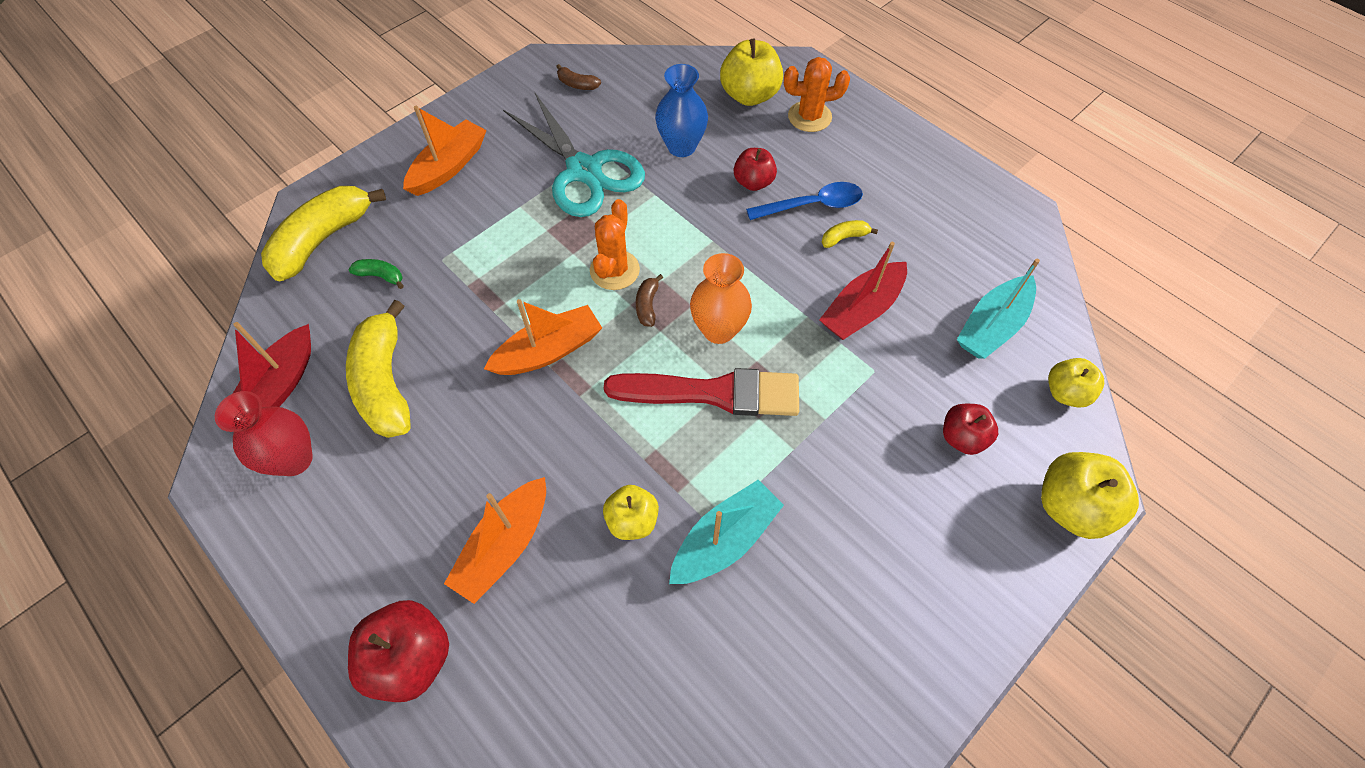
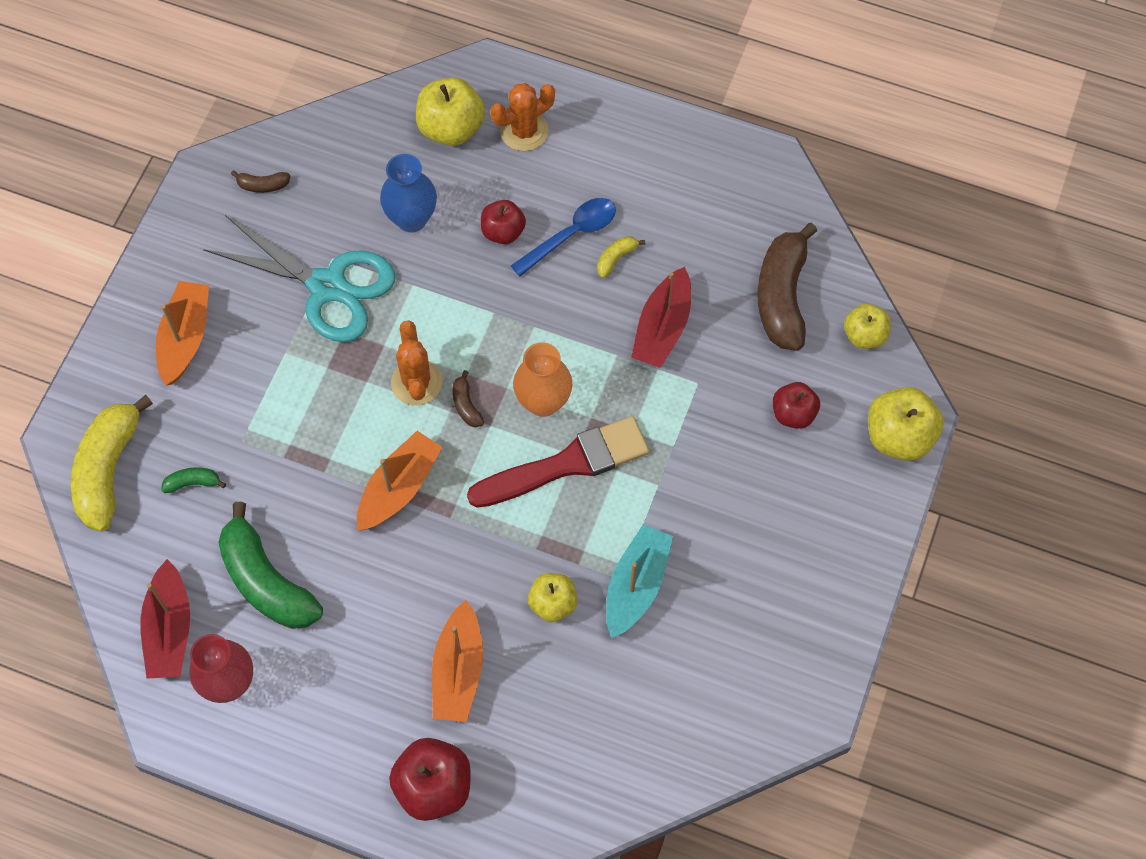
camera: 25 degrees left, 5 degrees up
yellow banana [346,300,411,438] -> green banana [218,502,323,629]
turquoise boat [957,259,1040,359] -> brown banana [757,223,817,351]

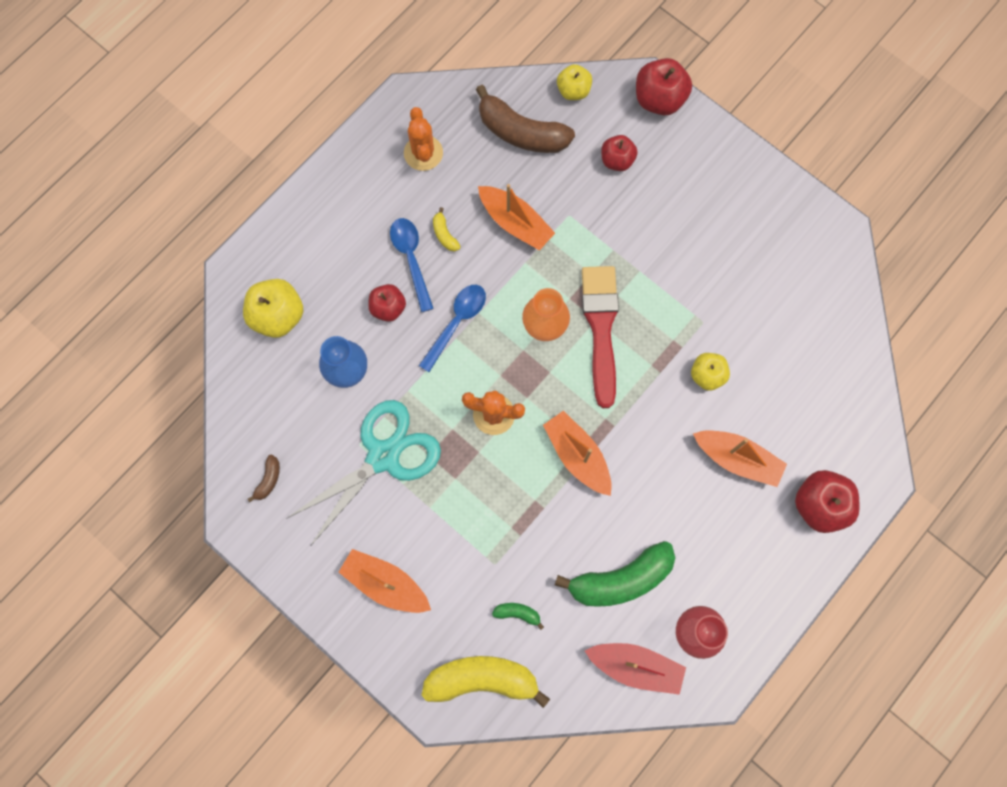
camera: 70 degrees left, 10 degrees up
yellow banana [71,395,153,532] -> yellow banana turned 150 degrees clockwise [422,656,550,708]
green banana [161,467,226,493] -> green banana turned 90 degrees clockwise [492,603,544,630]
brown banana [452,370,484,427] -> none
orange cactus [490,83,555,151] -> orange cactus moved to [404,107,443,171]
turquoise boat [606,525,673,638] -> none
red boat [631,267,691,368] -> orange boat [478,184,555,251]
yellow apple [868,387,944,461] -> red apple [636,58,692,115]
none -> blue spoon [419,285,486,372]

